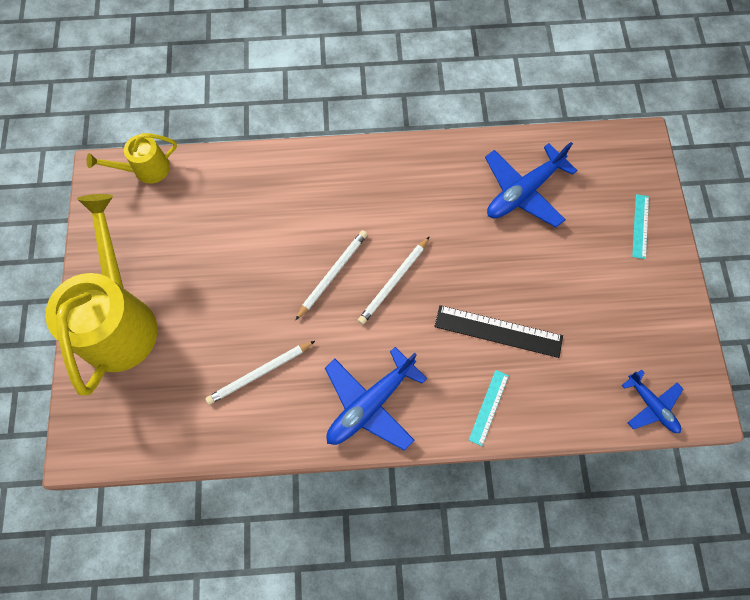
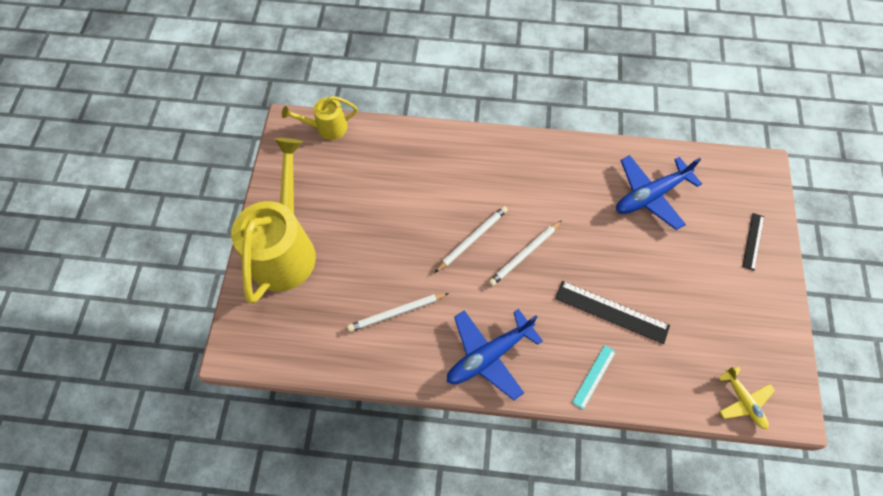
camera: 10 degrees right, 5 degrees down
blue plane [622,369,683,433] -> yellow plane [718,366,775,429]
turquoise ruler [632,194,649,259] -> black ruler [742,213,764,271]

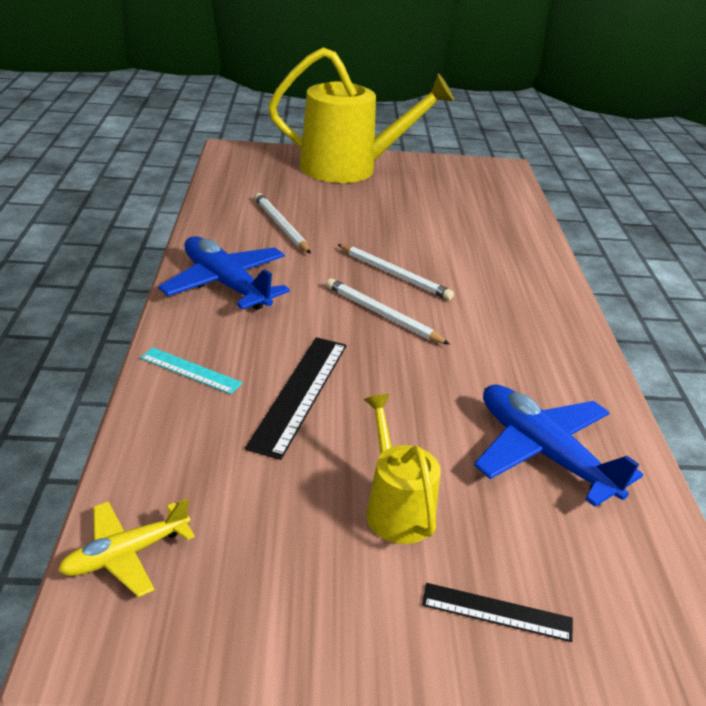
camera: 80 degrees right, 30 degrees down
yellow watering can [282,96,358,140] -> yellow watering can moved to [364,394,441,544]

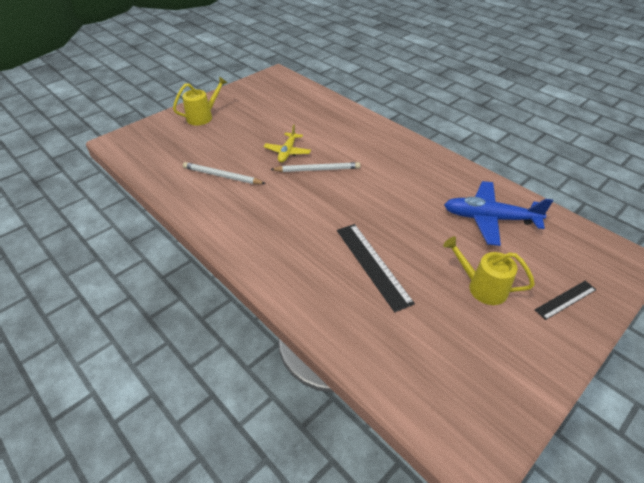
camera: 40 degrees left, 10 degrees up
yellow plane [58,498,195,597] -> yellow plane moved to [264,124,311,163]
turquoise ruler [140,347,243,394] -> none
blue plane [158,236,290,310] -> none
yellow watering can [268,47,454,183] -> yellow watering can [173,76,227,125], size x0.49
white pencil [326,278,450,345] -> none

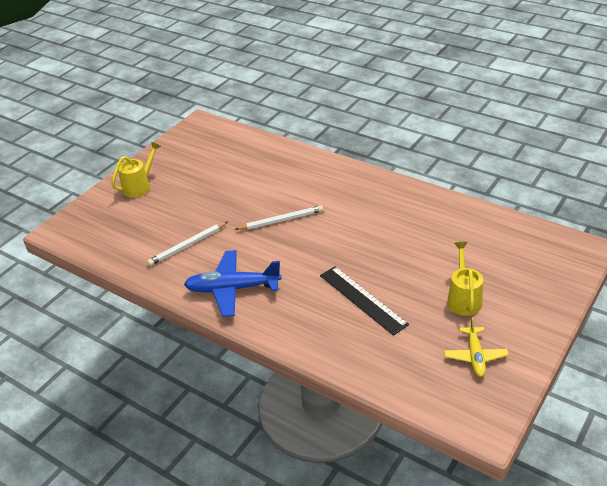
camera: 10 degrees left, 5 degrees down
white pencil [183,162,266,184] -> white pencil turned 45 degrees counterclockwise [147,222,228,266]
yellow plane [264,124,311,163] -> yellow plane moved to [444,317,509,377]
yellow watering can [443,236,535,305] -> yellow watering can turned 75 degrees clockwise [447,242,483,316]
blue plane [444,181,553,246] -> blue plane moved to [184,250,282,317]
black ruler [535,281,597,320] -> none

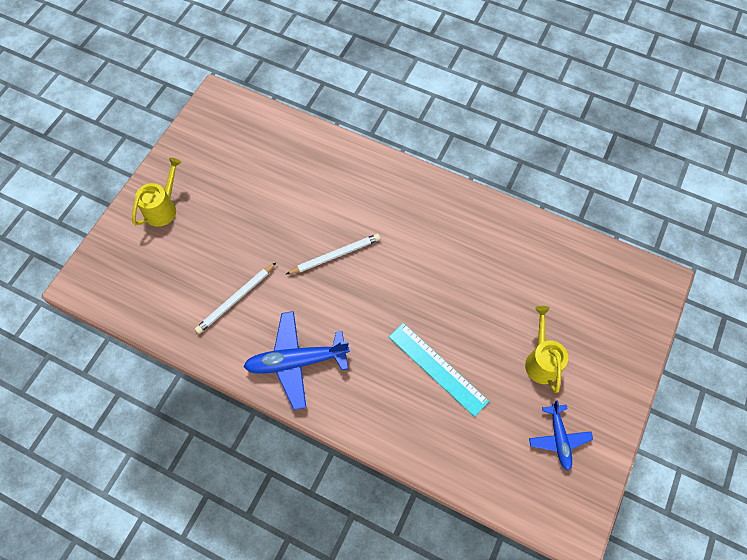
camera: 10 degrees left, 25 degrees up
black ruler [320,266,409,336] -> turquoise ruler [389,323,489,417]
yellow plane [444,317,509,377] -> blue plane [529,400,593,471]

